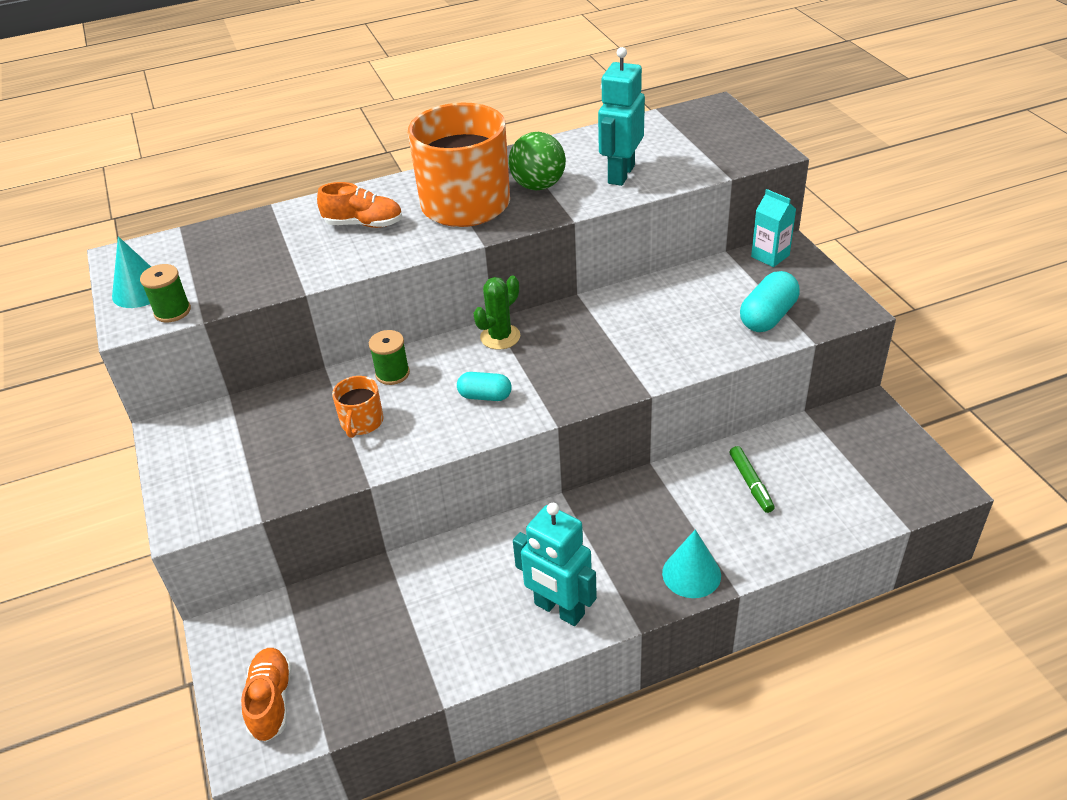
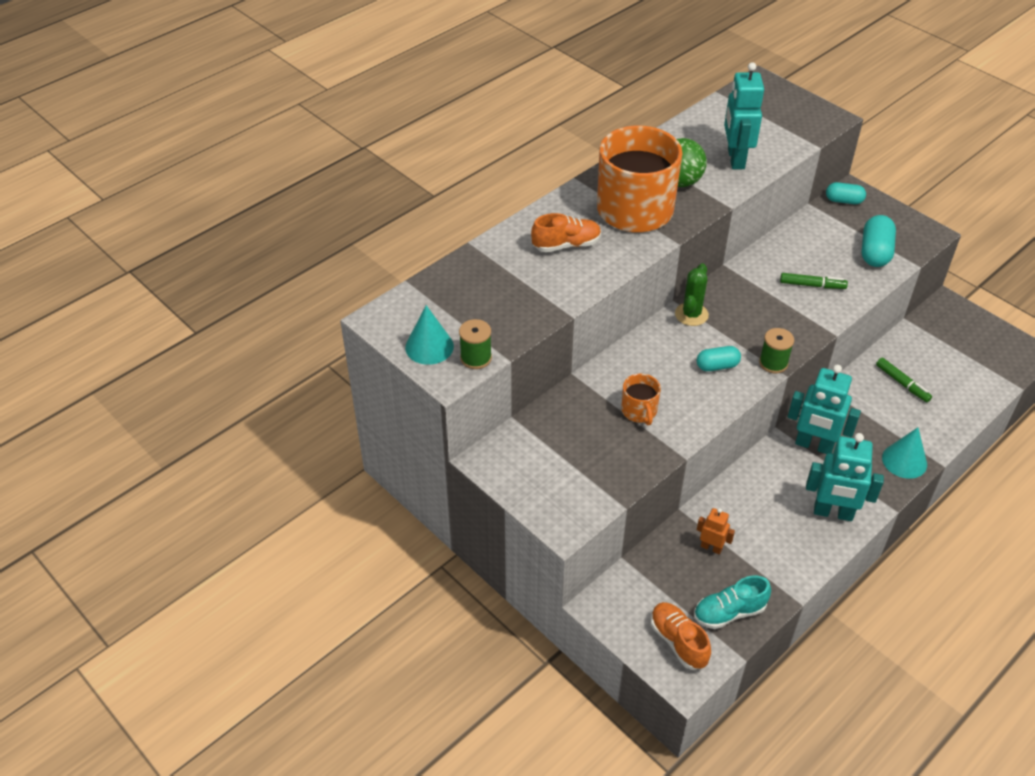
camera: 25 degrees left, 5 degrees up
green spool [369,330,410,385] -> green spool moved to [759,328,794,373]
turquoise carton [751,189,796,267] -> turquoise capsule [826,182,866,204]
none -> turquoise shoe [694,576,771,629]
none -> orange robot [697,508,735,554]
none -> green marker [780,273,848,289]
none -> turquoise robot [788,365,861,454]

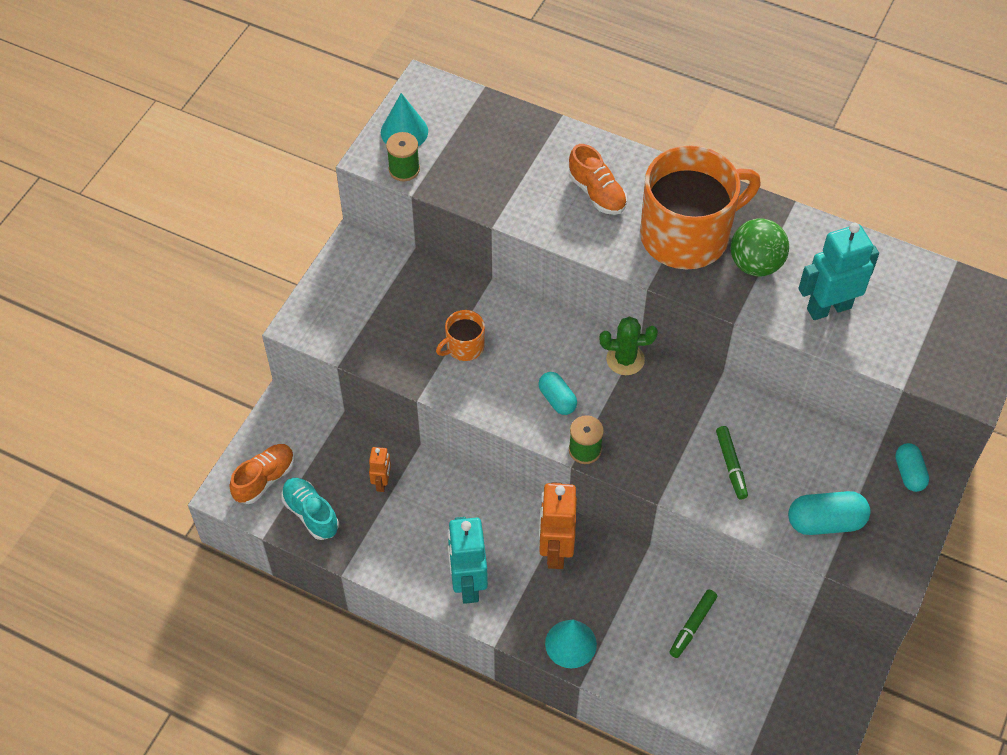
camera: 70 degrees right, 10 degrees up
turquoise robot [788,365,861,454] -> orange robot [539,482,577,569]

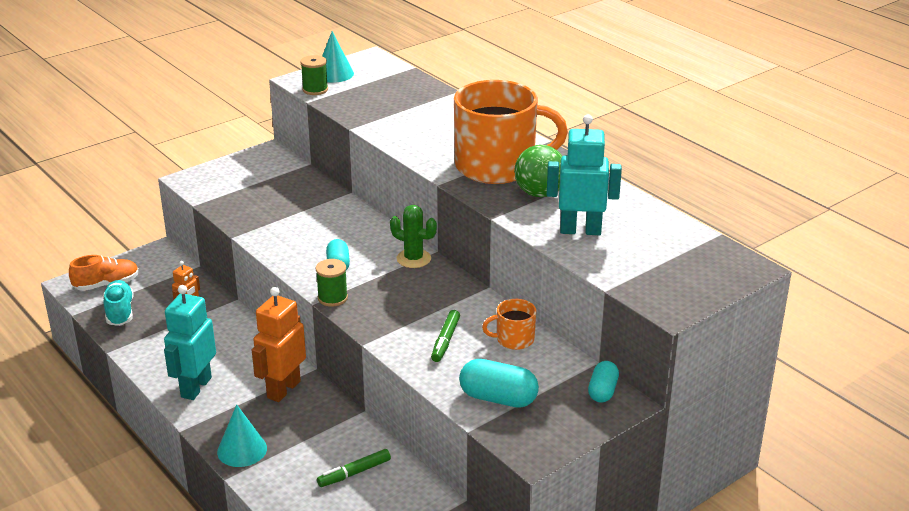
camera: 25 degrees right, 25 degrees down
orange mug [436,310,485,361] -> orange mug moved to [482,299,536,350]
orange shoe [569,144,627,215] -> none

